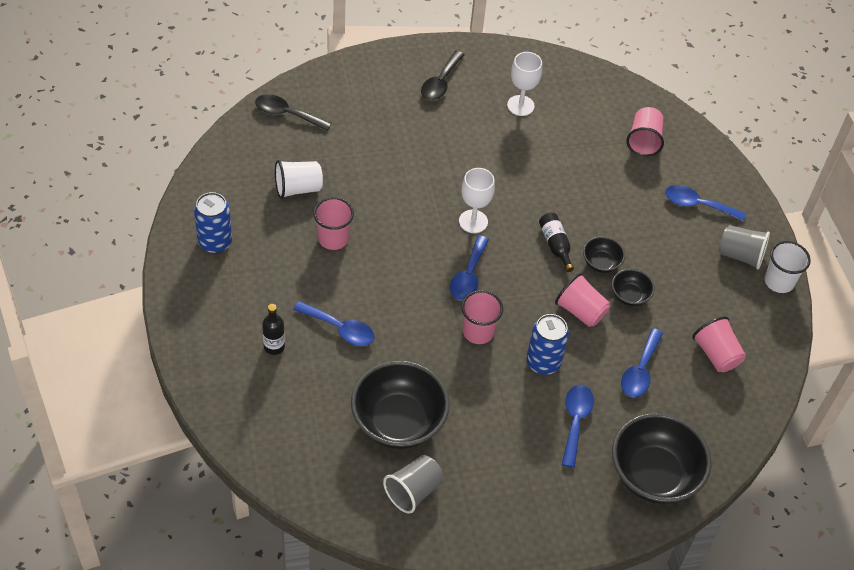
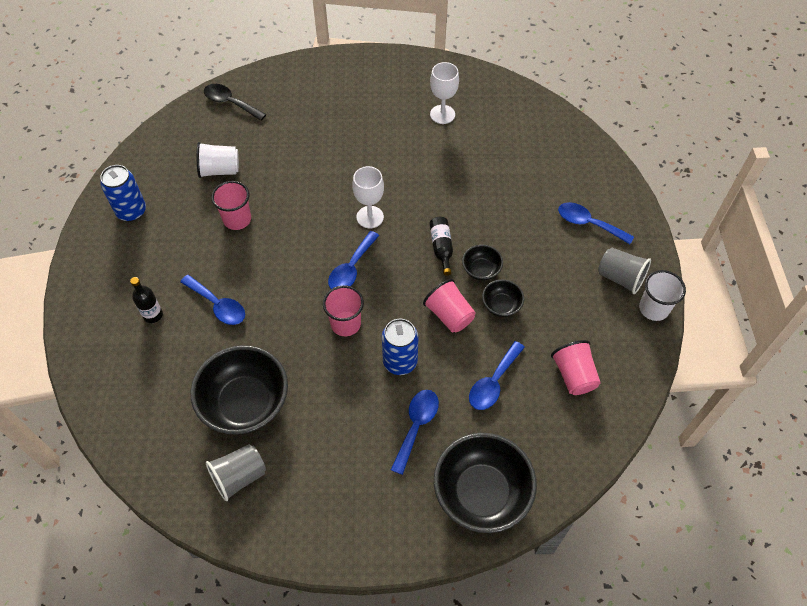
camera: 15 degrees right, 5 degrees up
black spoon [421,51,464,100] -> none
pink cup [626,107,664,157] -> none

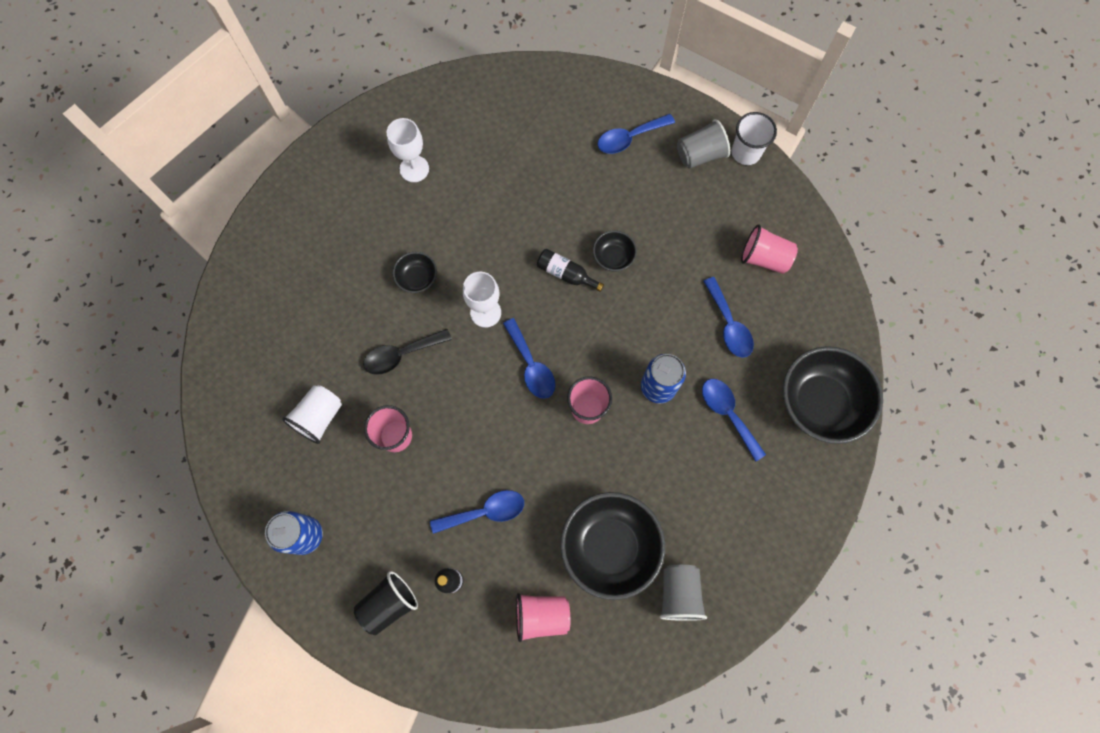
camera: 55 degrees left, 15 degrees up
black spoon [204,84,267,121] -> black spoon moved to [363,329,452,375]
pink cup [423,279,476,332] -> pink cup moved to [516,593,570,642]
black bowl [482,279,524,317] -> black bowl moved to [393,252,437,293]
none -> black cup [354,571,418,635]

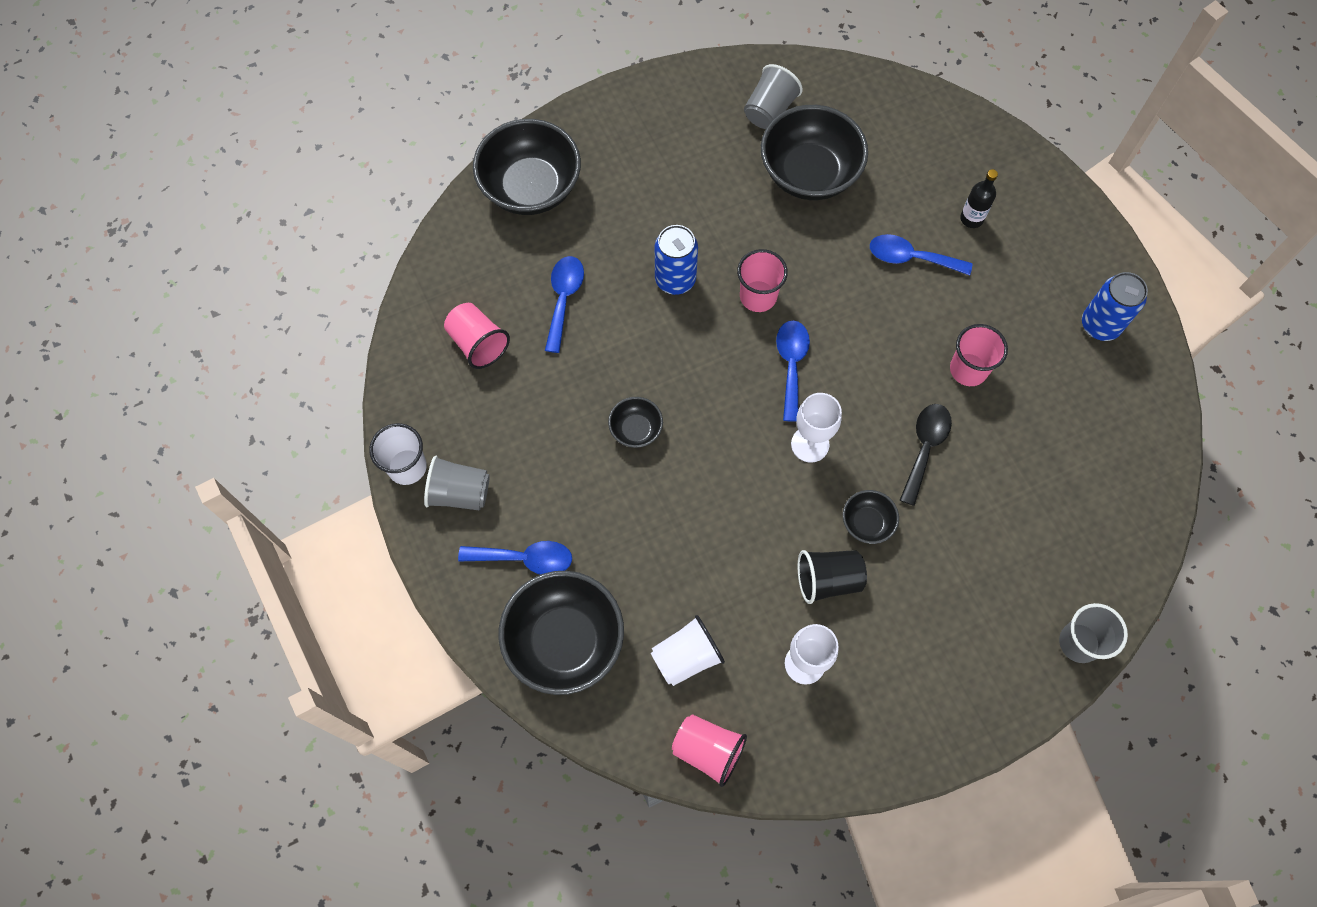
camera: 150 degrees left, 5 degrees down
white cup [282,385,342,444] -> white cup moved to [651,615,725,686]
black cup [354,571,418,635] -> black cup moved to [798,550,867,604]
black spoon [363,329,452,375] -> black spoon turned 75 degrees counterclockwise [900,404,952,506]
pink cup [516,593,570,642] -> pink cup moved to [672,714,747,787]
black bottle [537,249,604,292] -> none
blue spoon [702,379,766,462] -> none
none -> black bowl [498,571,624,695]
none -> grey cup [1059,603,1128,663]

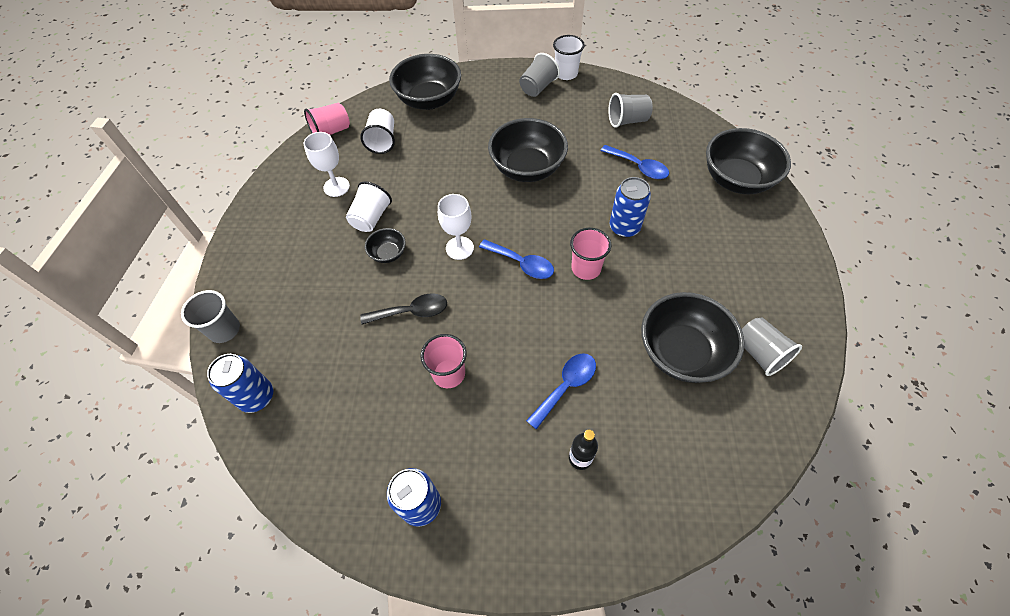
camera: 120 degrees right, 10 degrees down
pink cup [444,303,510,369] -> grey cup [608,93,653,128]
blue spoon [458,541,572,575] -> none
black bowl [608,397,663,448] -> black bowl [488,118,568,182], size x2.10
black cup [798,550,867,604] -> white cup [346,181,392,232]
black spoon [900,404,952,506] -> black spoon turned 60 degrees counterclockwise [360,293,447,325]
none -> blue can [207,354,273,413]

